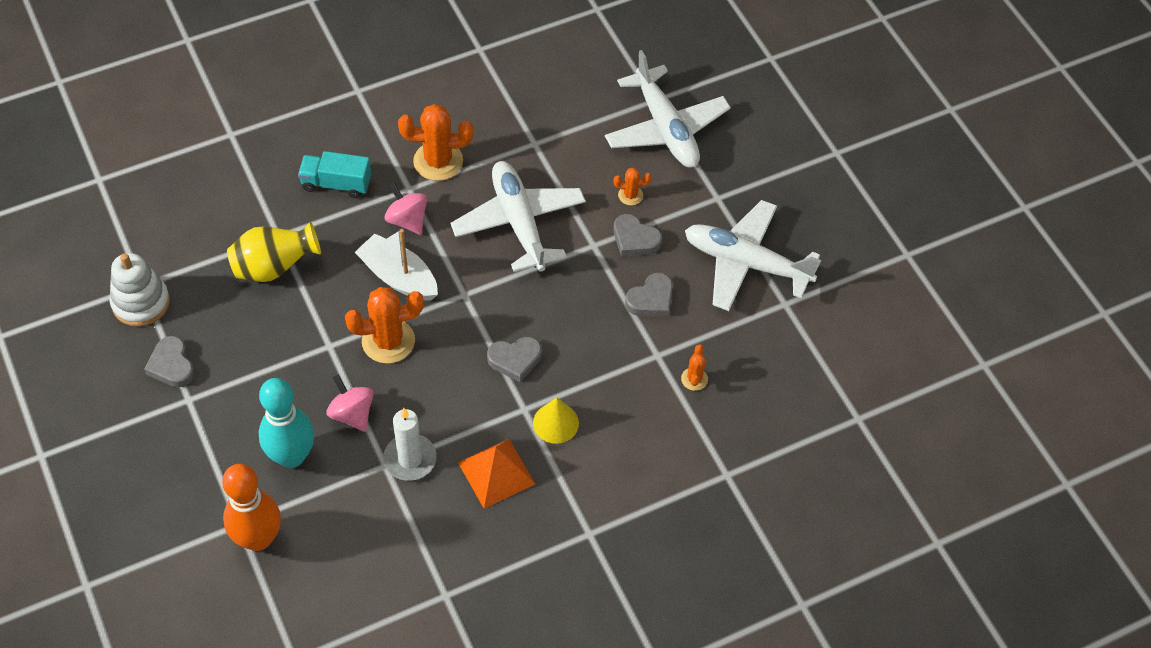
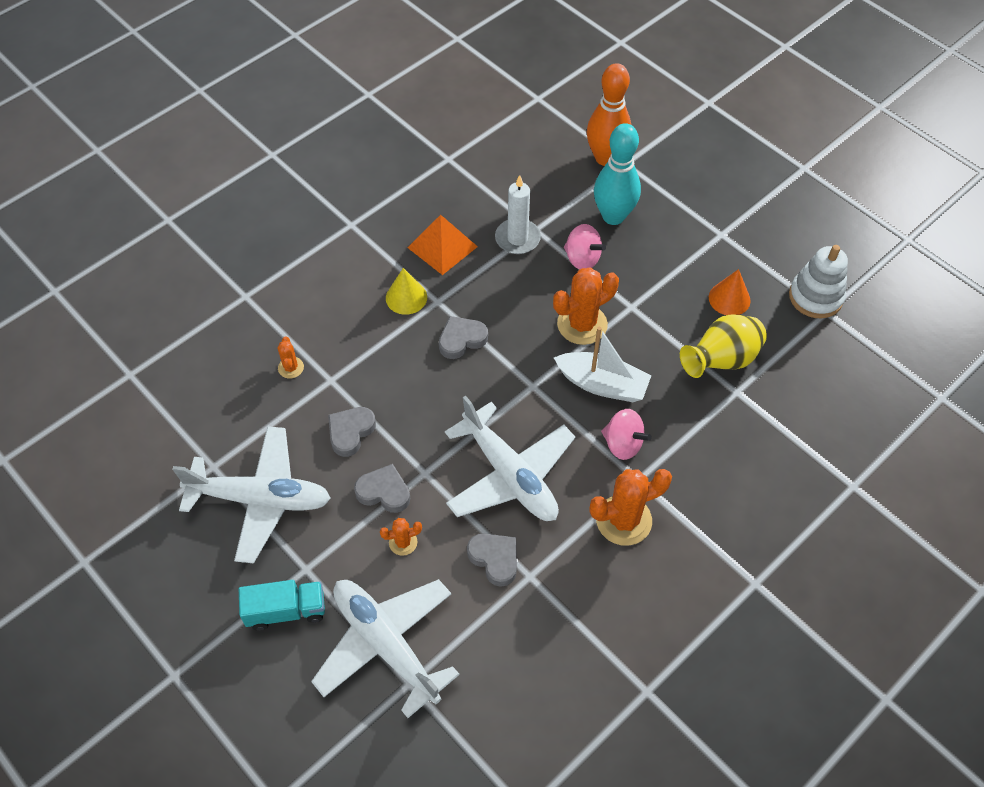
camera: 165 degrees right, 0 degrees up
grey heart [144,336,195,388] -> grey heart moved to [467,533,517,587]
turquoise truck [298,151,371,198] -> turquoise truck moved to [239,580,325,631]
none -> orange cone [709,269,751,315]

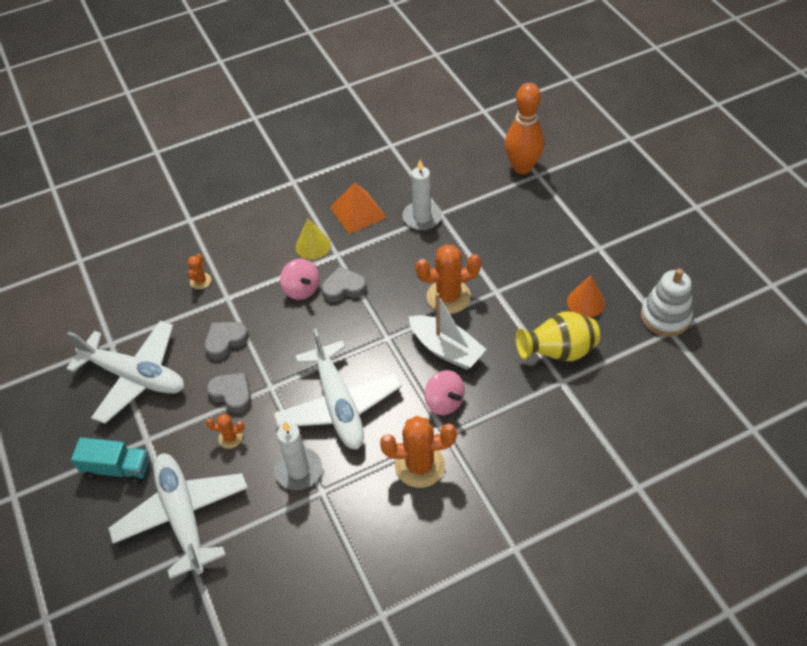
camera: 20 degrees right, 5 degrees down
grey heart [467,533,517,587] -> white candle [274,422,322,490]
pink spinning top [564,224,606,269] -> pink spinning top moved to [280,259,319,300]
turquoise bowling pin [594,123,641,225] -> none

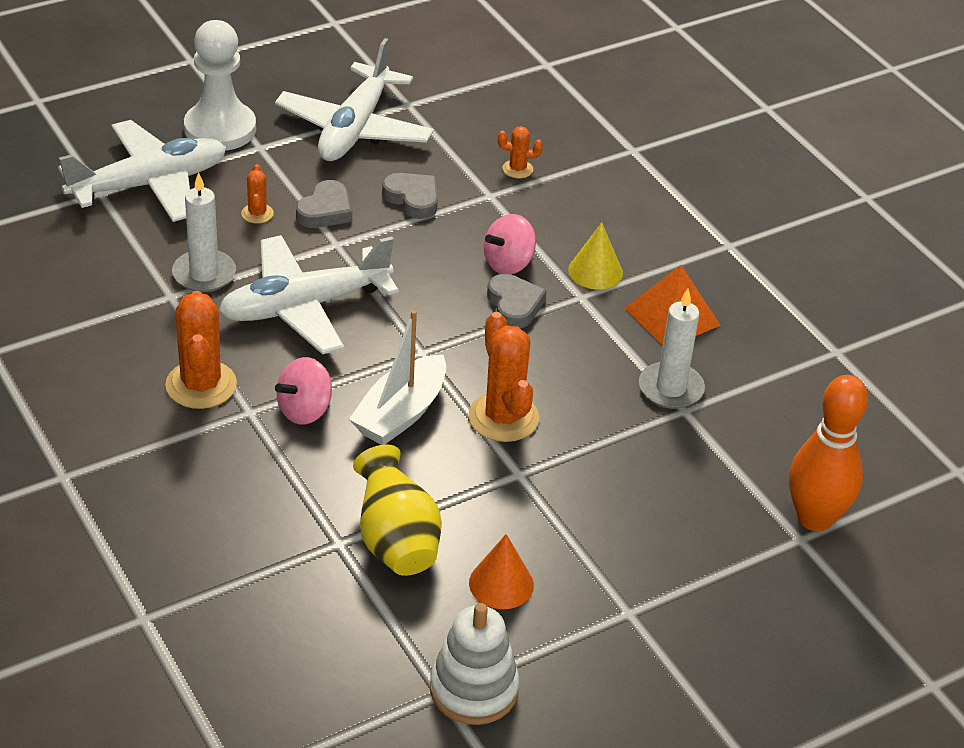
camera: 80 degrees right, 10 degrees down
turquoise truck [71,437,150,484] -> white pawn [184,20,256,151]

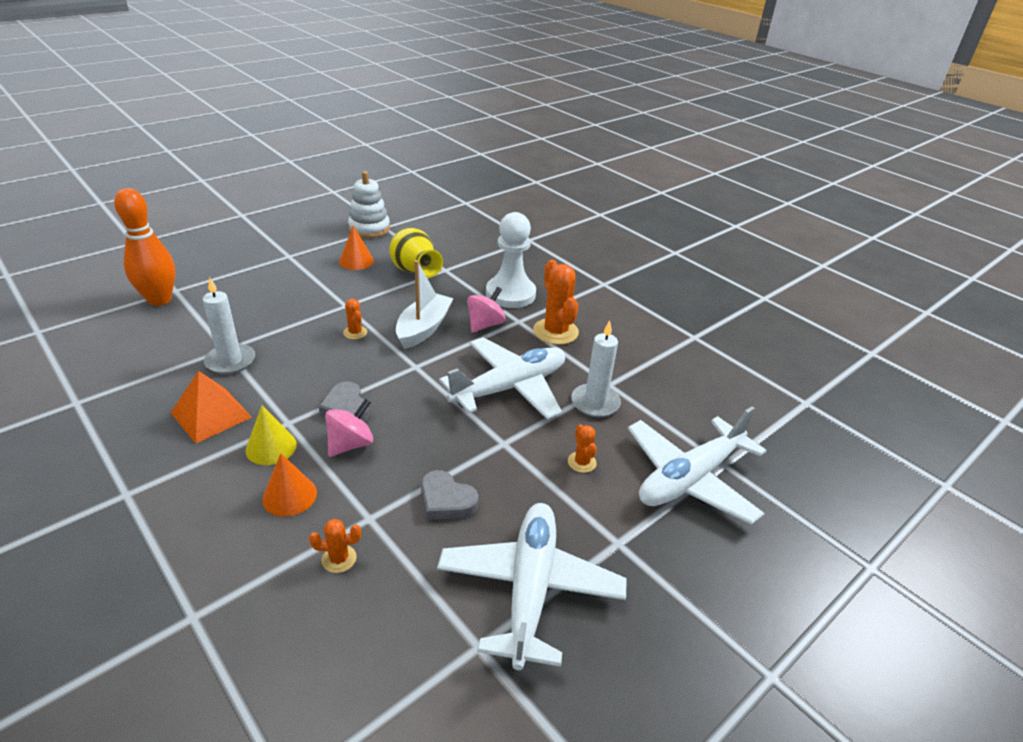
camera: 170 degrees right, 5 degrees down
white pawn [184,20,256,151] -> white pawn moved to [486,212,536,308]
grey heart [296,180,352,228] -> none
orange cactus [468,312,539,442] -> orange cactus [343,299,367,339], size x0.50
none -> orange cone [262,453,317,517]

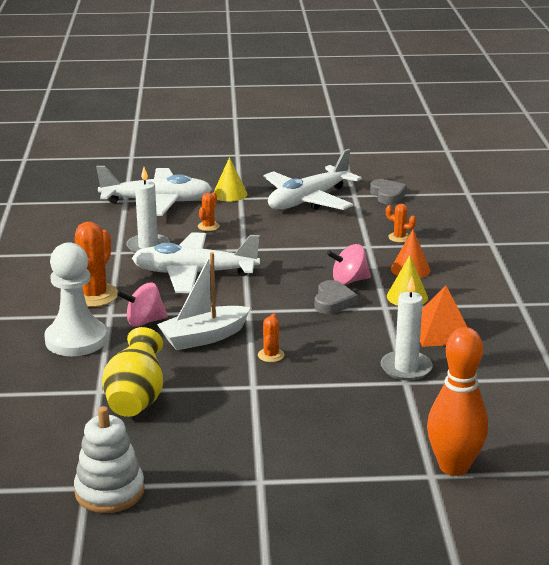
camera: 140 degrees left, 10 degrees down
orange cone [339,226,374,270] -> none
grey heart [421,470,478,520] -> grey heart moved to [370,179,407,205]
none -> yellow cone [214,157,247,201]

